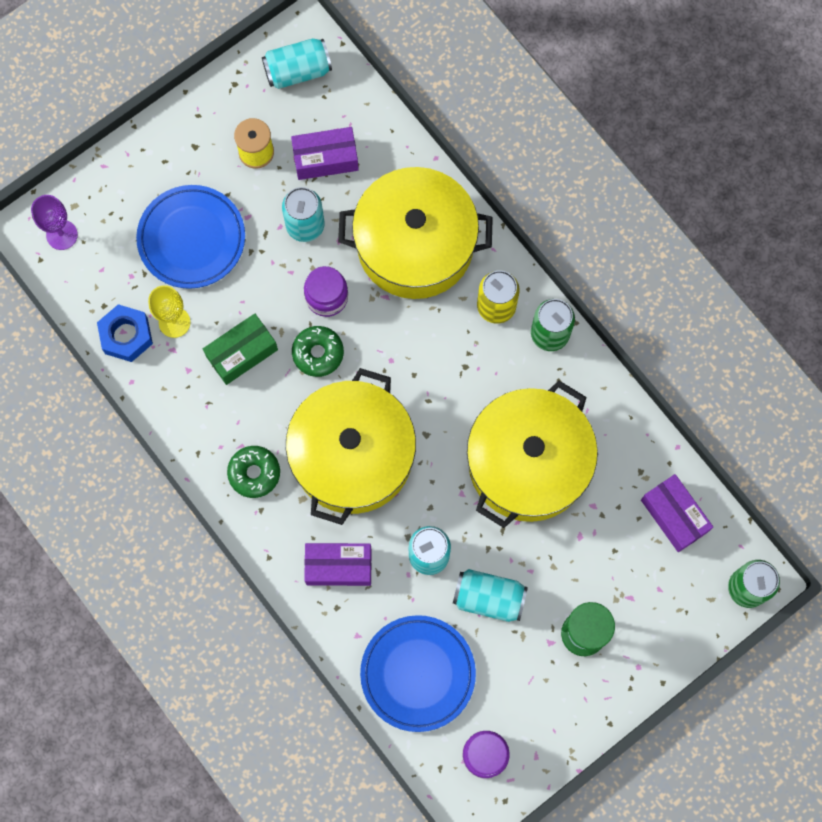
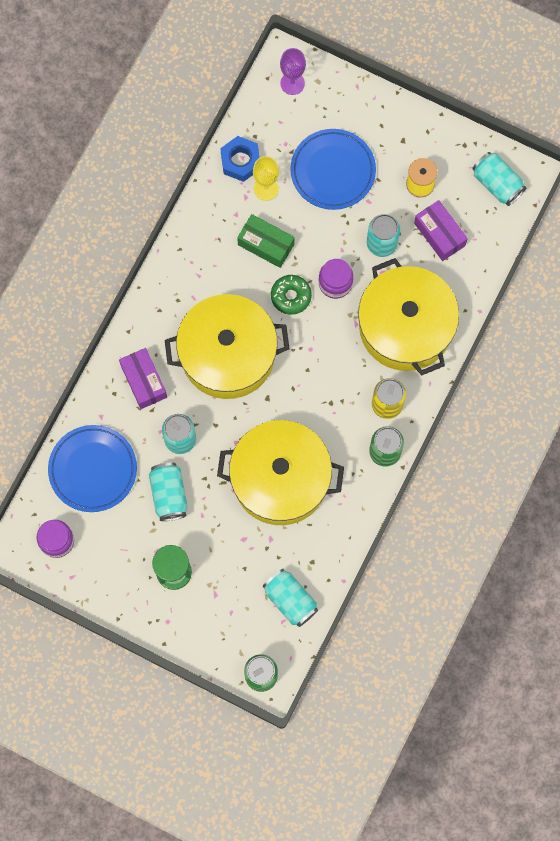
camera: 65 degrees right, 0 degrees up
green donut [227,446,280,498] -> none
purple box [641,474,713,552] -> turquoise can [263,569,318,627]

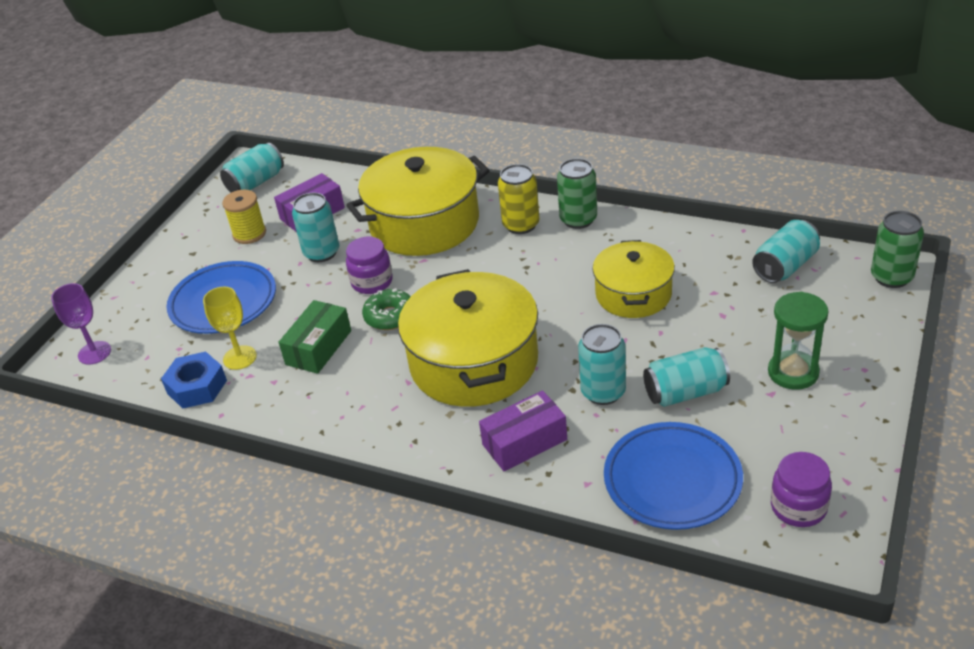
camera: 90 degrees left, 35 degrees down
yellow pot [217,420,344,525] -> yellow pot [592,240,675,318], size x0.62

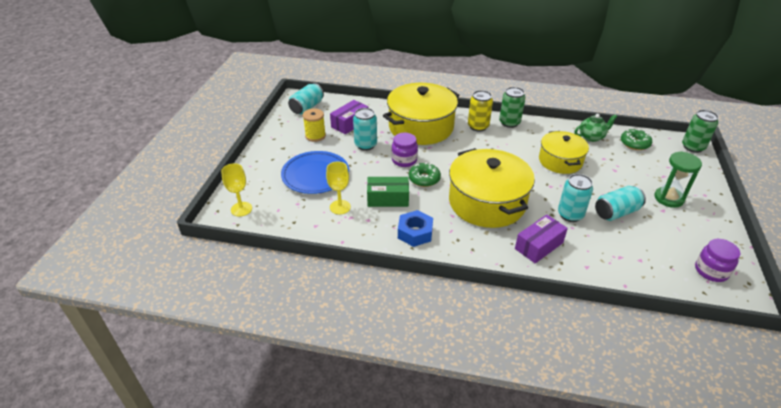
camera: 15 degrees left, 0 degrees up
purple goblet [51,283,111,364] -> yellow goblet [221,163,252,216]
blue nut [161,352,227,409] -> blue nut moved to [398,210,433,247]
green box [278,300,351,374] -> green box turned 75 degrees clockwise [367,177,409,207]
blue plate [604,422,743,530] -> none
turquoise can [752,220,820,283] -> green donut [621,129,652,150]
none -> green teapot [574,114,617,142]

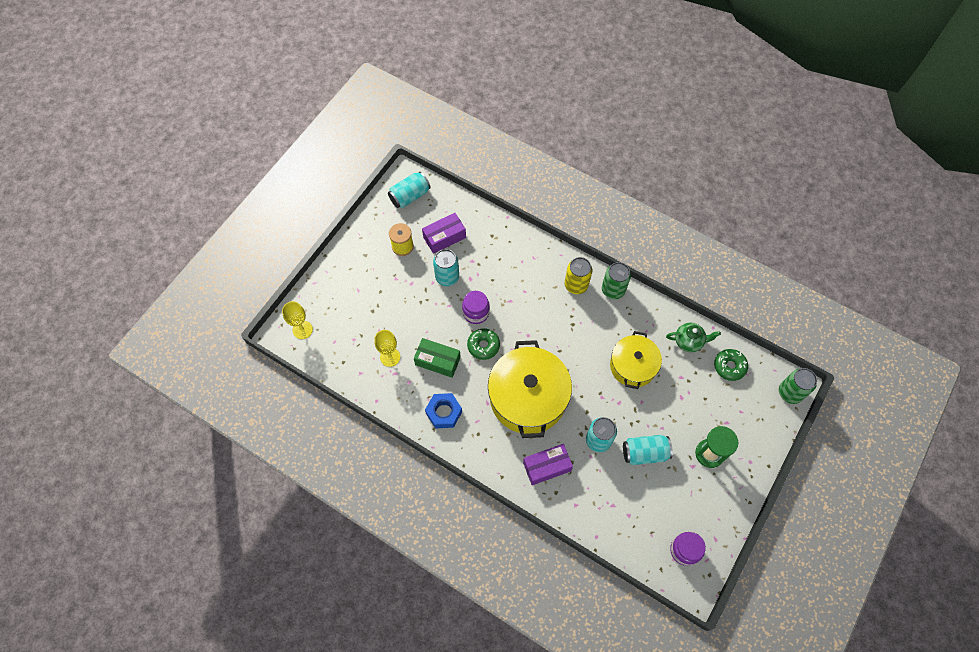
camera: 20 degrees right, 25 degrees up
blue plate [281,151,349,194] -> none
yellow pot [383,83,459,145] -> none

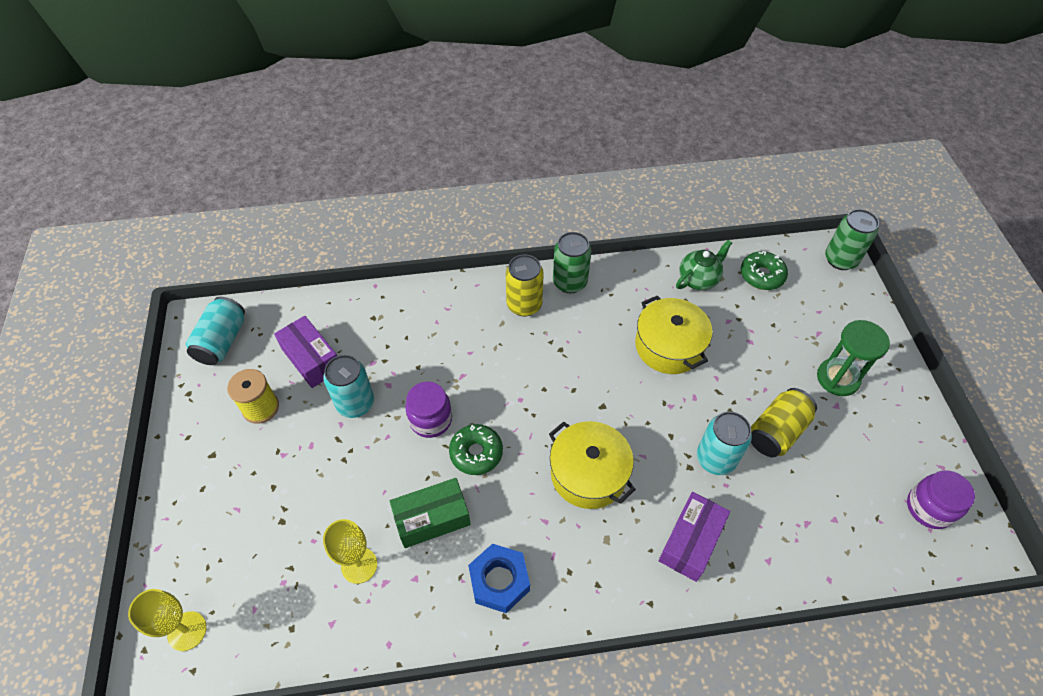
camera: 40 degrees left, 10 degrees down
purple box [422,213,466,254] -> purple box turned 60 degrees counterclockwise [274,316,337,388]
yellow pot [488,340,572,438] -> yellow pot [549,421,636,509], size x0.62
turquoise can [623,435,673,465] -> yellow can [751,388,817,457]

